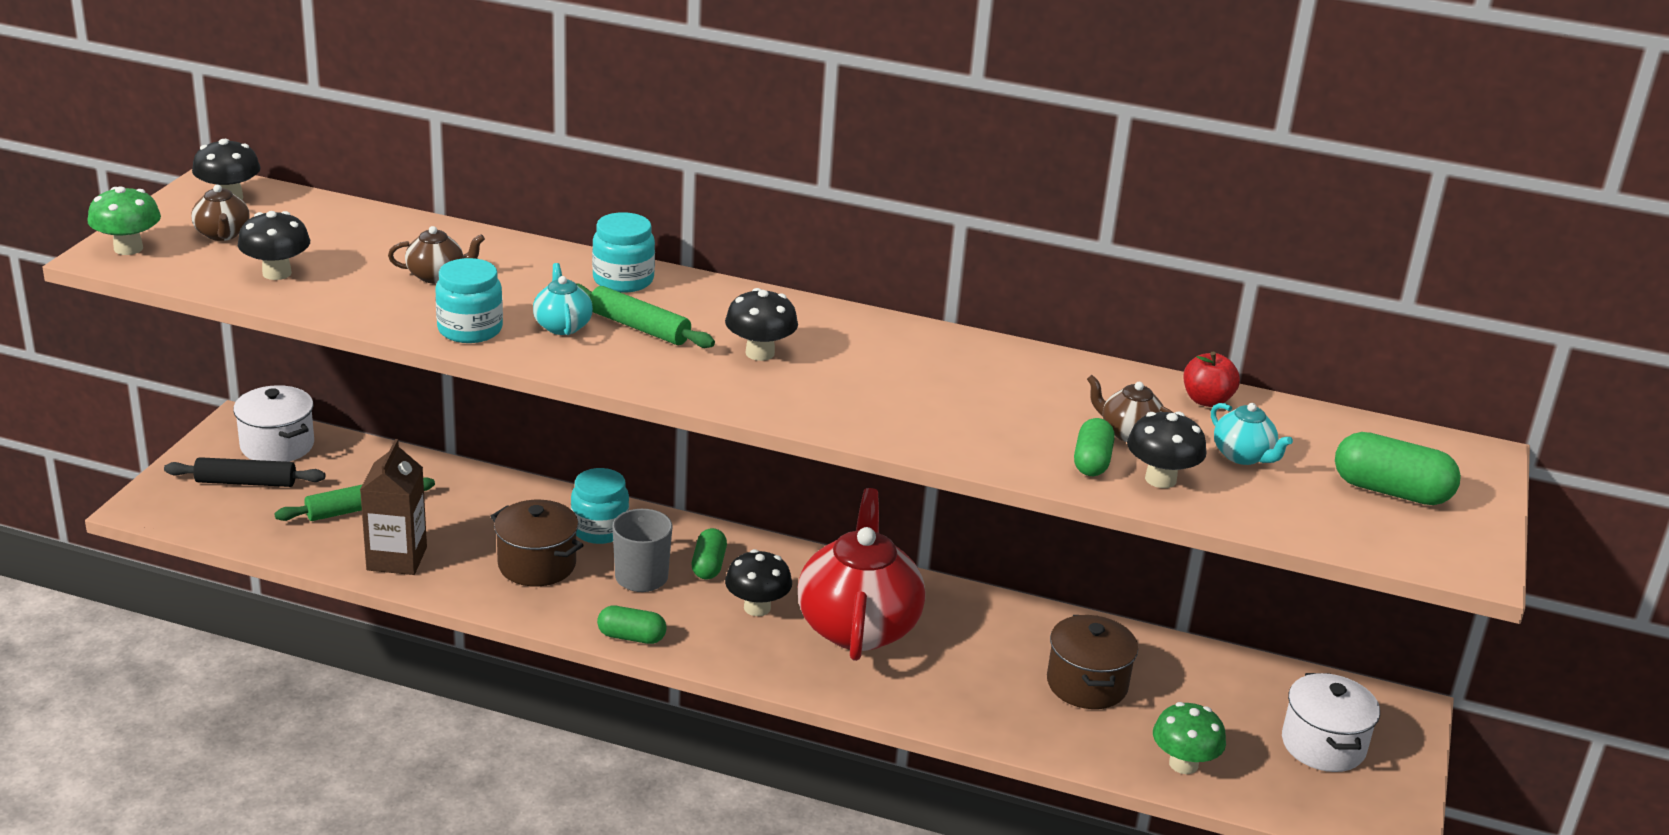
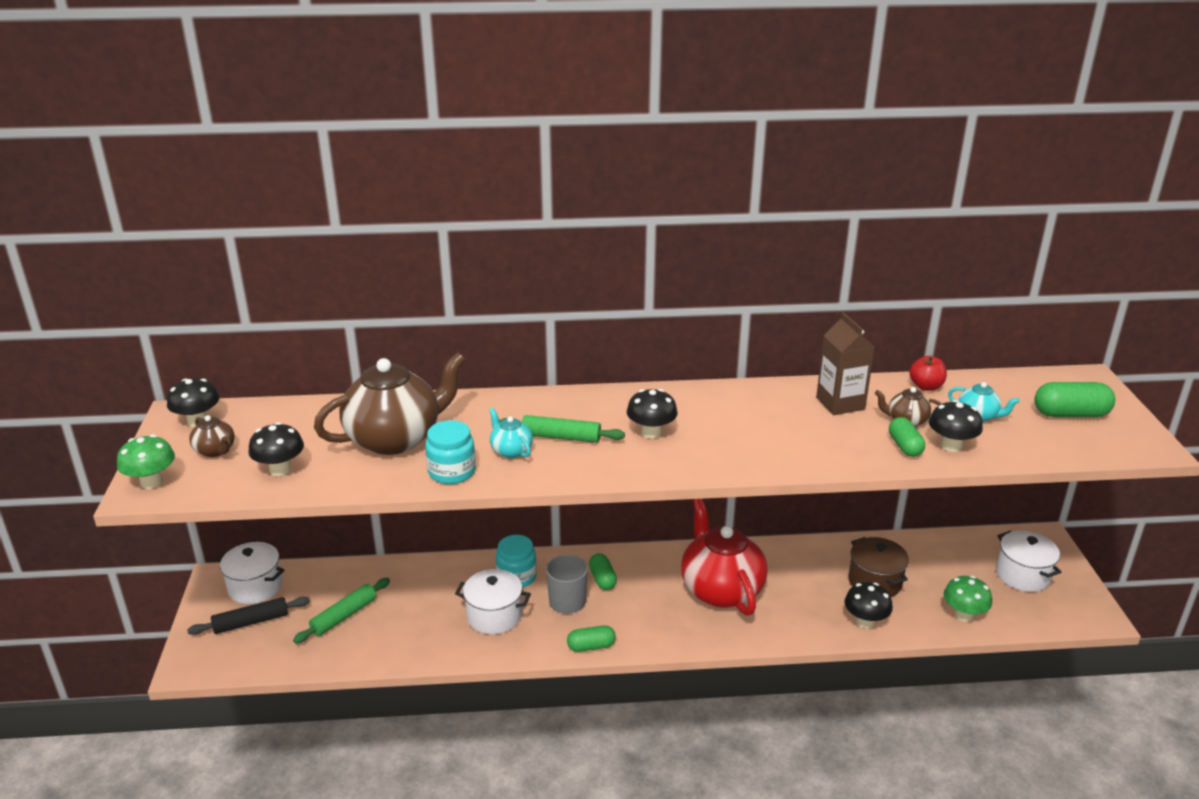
camera: 20 degrees left, 0 degrees up
brown carton [360,439,427,575] -> brown carton moved to [816,312,875,415]
brown teapot [388,226,485,283] -> brown teapot [314,353,466,455], size x2.28
brown pot [490,500,584,587] -> white pot [455,569,531,634]
turquoise jar [592,212,655,293] -> none
black mushroom [725,549,792,616] -> black mushroom moved to [844,582,893,628]

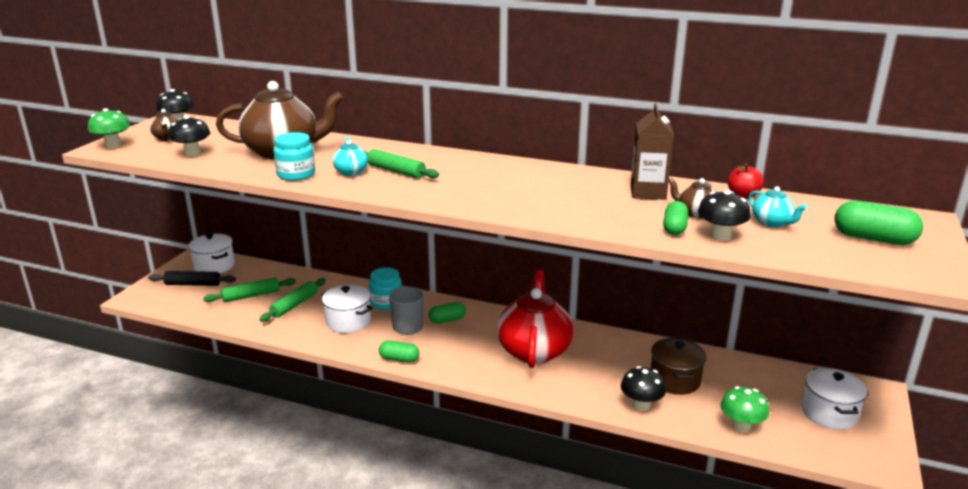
camera: 25 degrees right, 5 degrees down
green capsule [589,553,617,590] -> green capsule turned 60 degrees clockwise [429,302,466,324]
black mushroom [626,389,678,439] -> none
none -> green rolling pin [259,278,326,322]

